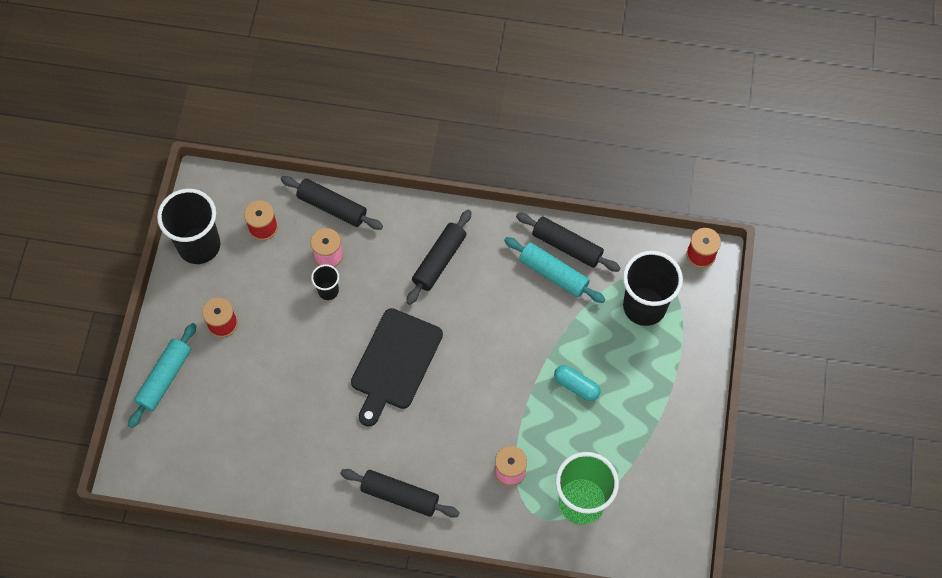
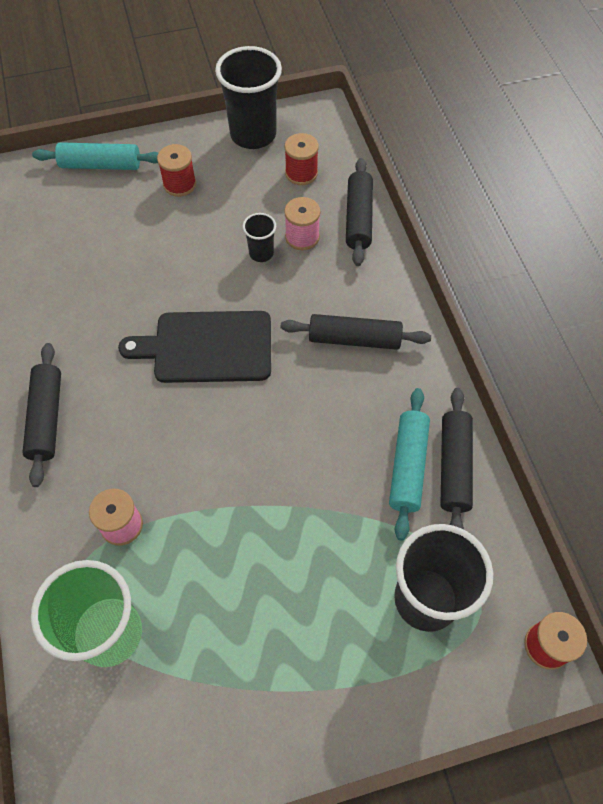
camera: 65 degrees right, 5 degrees down
turquoise capsule [554,365,601,401] -> none

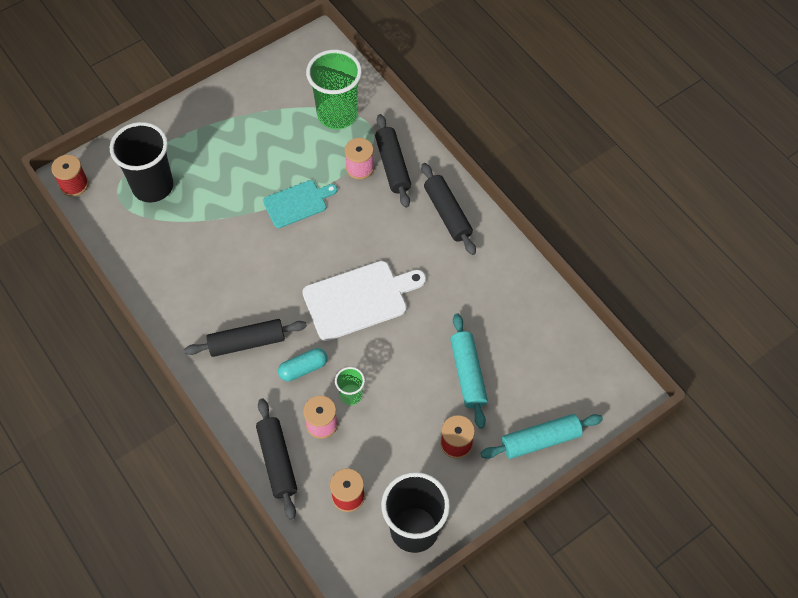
camera: 160 degrees right, 0 degrees up
black cutting board [118,311,271,383] -> white cutting board [302,261,426,341]
black cup [243,213,276,262] -> green cup [335,367,365,405]
turquoise rolling pin [389,388,430,541] -> turquoise rolling pin moved to [450,313,488,429]
black rolling pin [440,388,473,529] -> black rolling pin moved to [375,114,411,208]
none -> turquoise cutting board [263,180,337,228]
none -> turquoise capsule [278,348,327,381]

